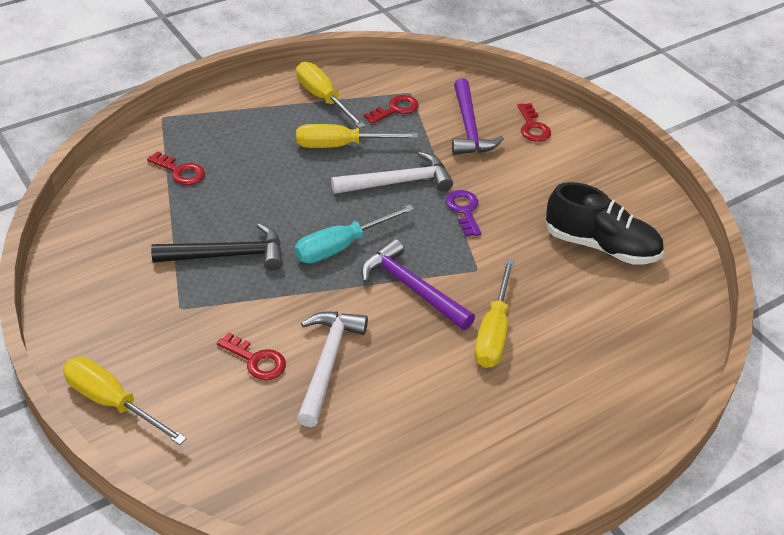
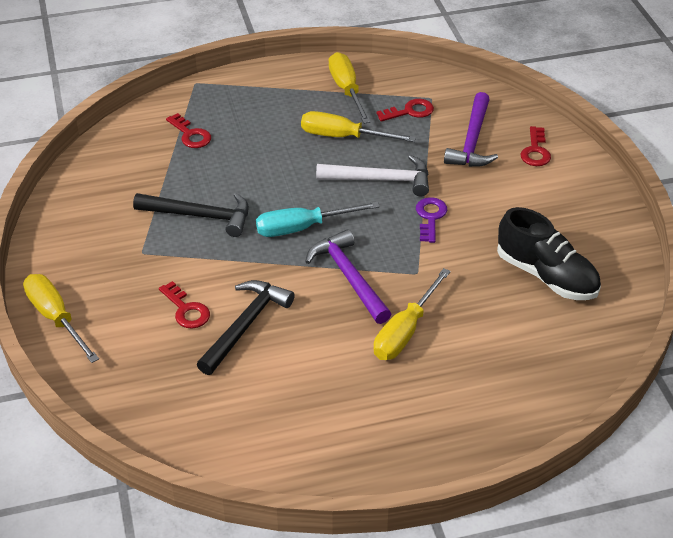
camera: 20 degrees right, 0 degrees up
white hammer [297,312,368,427] -> black hammer [197,280,295,375]

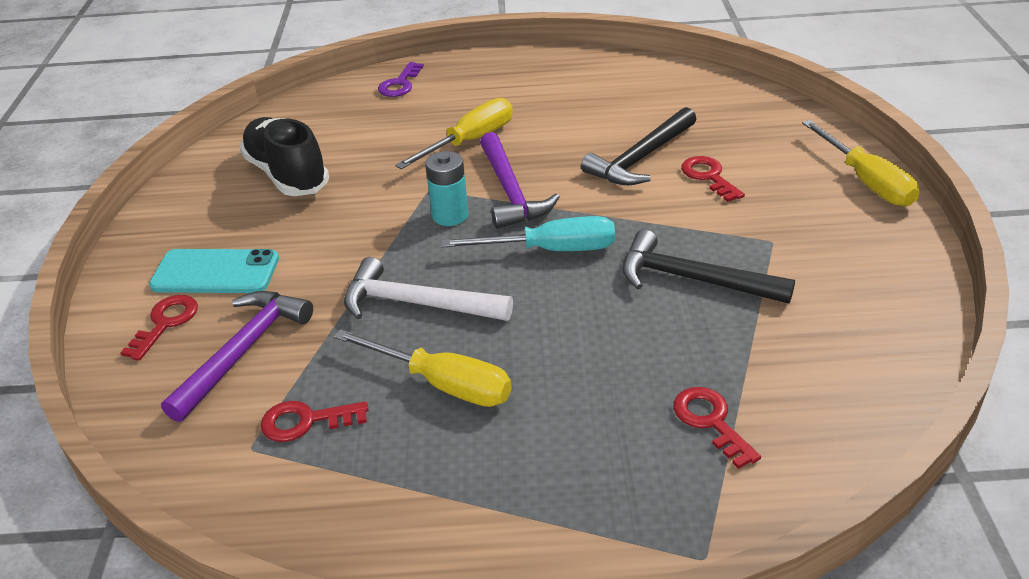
camera: 165 degrees left, 5 degrees down
yellow screwdriver [329,52,371,124] -> none
purple key [416,197,447,243] -> purple key moved to [378,62,424,97]
none -> turquoise phone [149,249,279,293]
none -> turquoise battery [425,151,468,226]

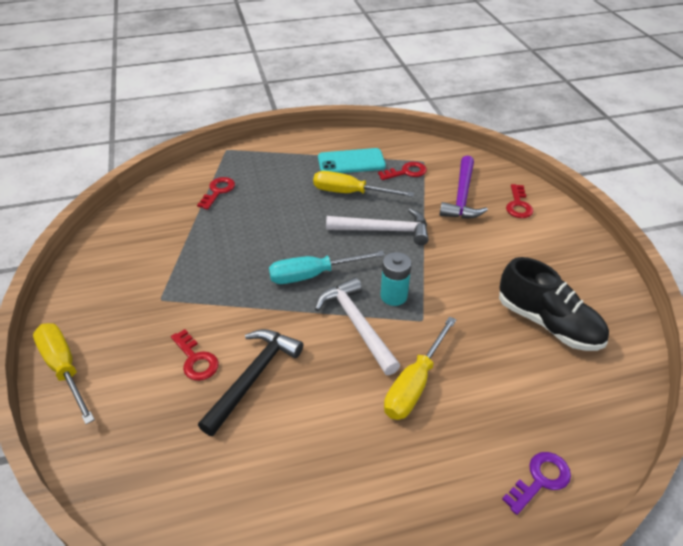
camera: 165 degrees right, 5 degrees up
turquoise phone [149,249,279,293] -> turquoise phone moved to [318,148,386,173]
purple key [378,62,424,97] -> purple key turned 45 degrees clockwise [502,452,571,515]
purple hammer [480,132,560,229] -> white hammer [315,277,400,375]
black hammer [622,229,795,304] -> none
red key [673,387,761,469] -> red key turned 120 degrees counterclockwise [197,177,235,210]

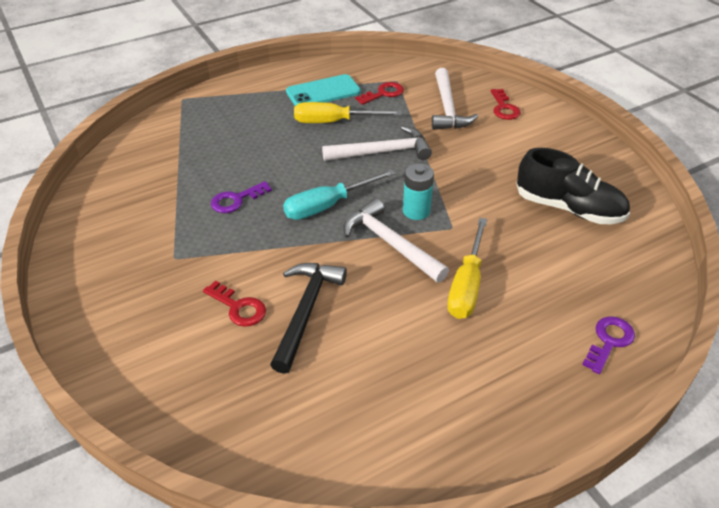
camera: 15 degrees left, 0 degrees up
yellow screwdriver [33,323,95,424] -> none
red key [197,177,235,210] -> none
purple hammer [440,156,488,219] -> white hammer [432,68,478,130]
none -> purple key [211,181,272,213]

